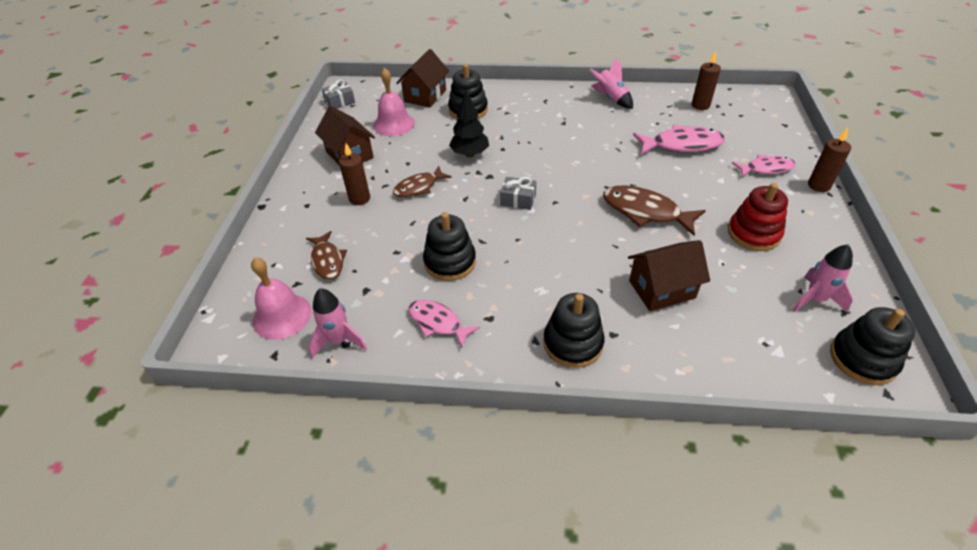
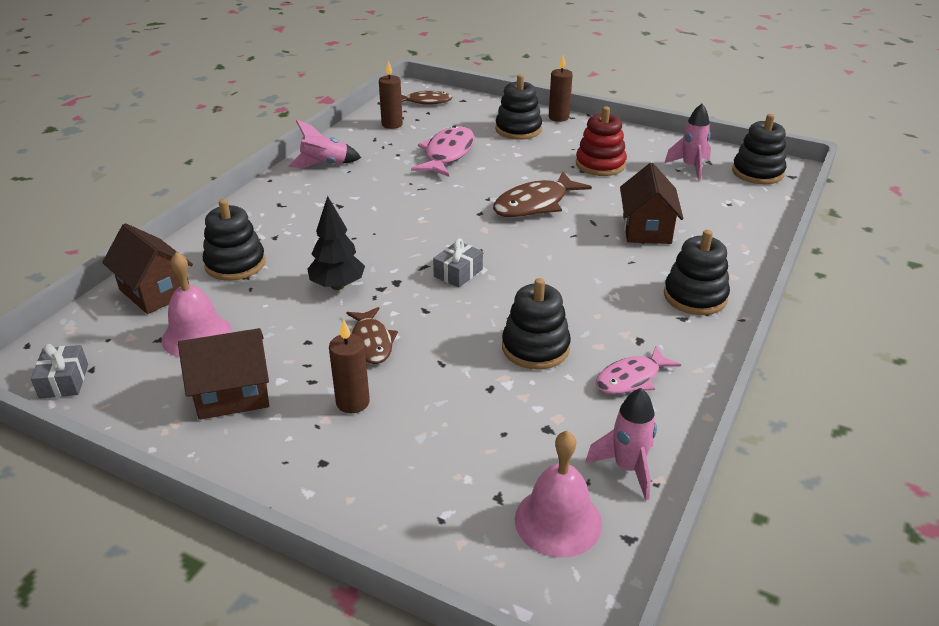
camera: 70 degrees left, 10 degrees down
brown fish [306,231,347,280] -> brown fish moved to [401,90,453,105]
pink fish [732,155,796,177] -> black stacking toy [495,74,542,140]

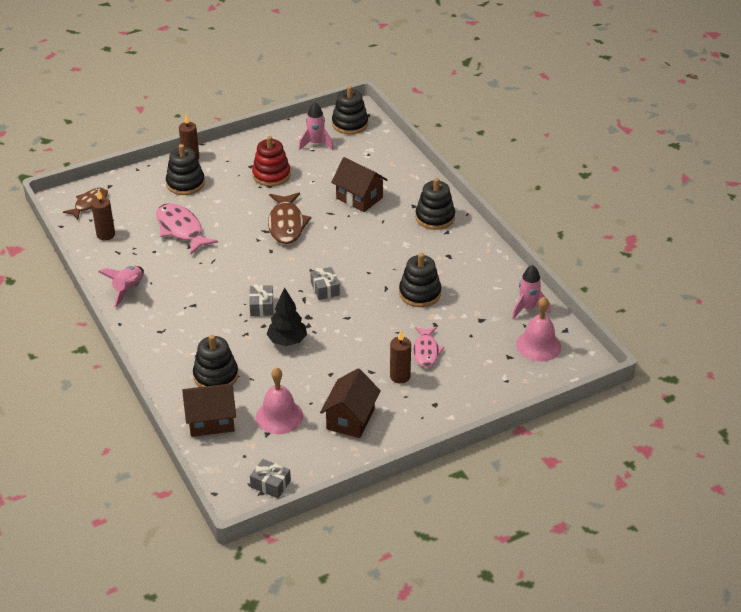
camera: 55 degrees left, 5 degrees up
brown fish [346,307,398,364] -> none
pink fish [596,346,681,394] -> pink fish moved to [413,327,444,367]
none -> grey gift [249,284,274,316]

